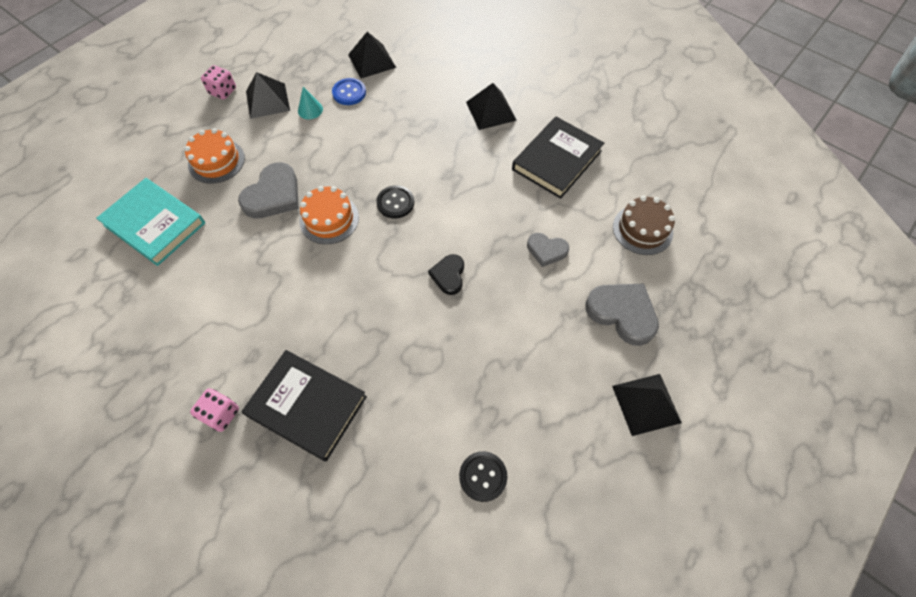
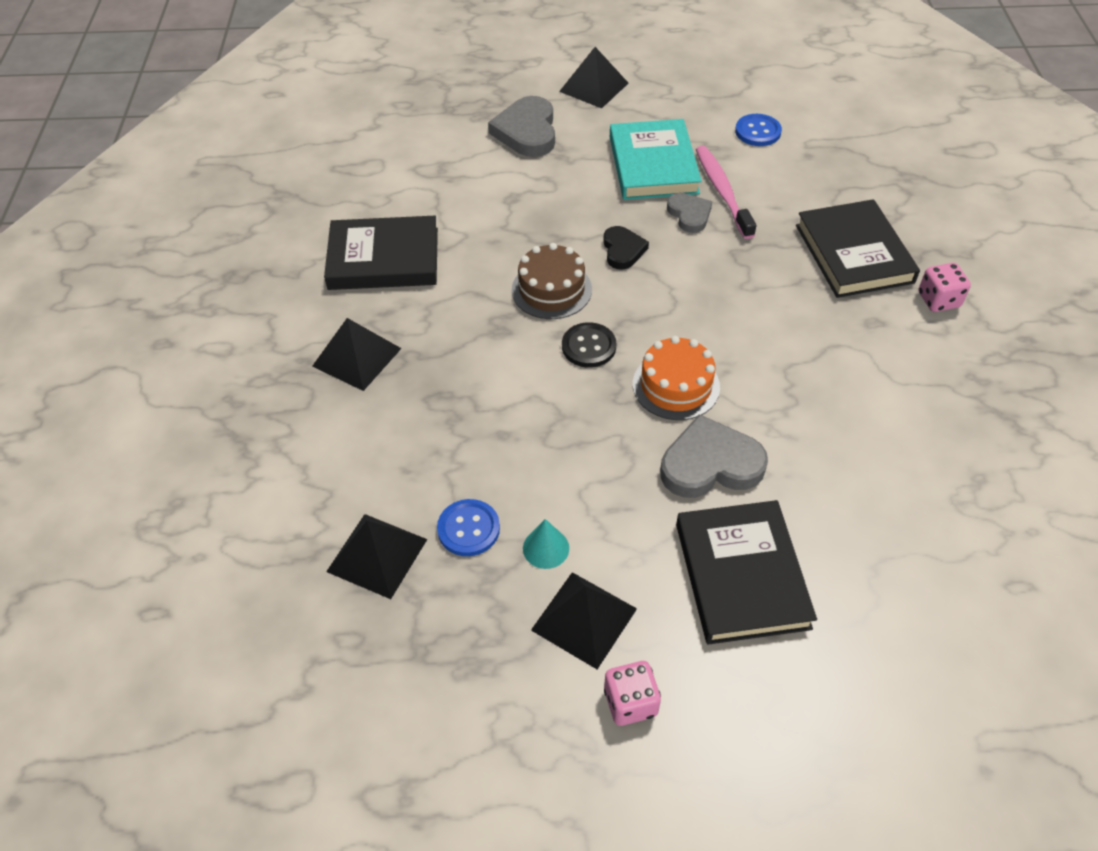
camera: 130 degrees left, 10 degrees down
turquoise book [96,178,205,266] -> turquoise book moved to [610,119,702,200]
orange cake [184,128,245,184] -> black book [676,500,817,645]
black heart [428,254,464,295] -> black heart turned 60 degrees counterclockwise [603,226,649,270]
black button [459,451,508,502] -> blue button [735,114,782,146]
grey heart [527,233,569,267] -> grey heart moved to [667,193,712,233]
brown cake [613,196,675,255] -> brown cake moved to [512,243,592,319]
none -> pink toothbrush [696,146,757,239]

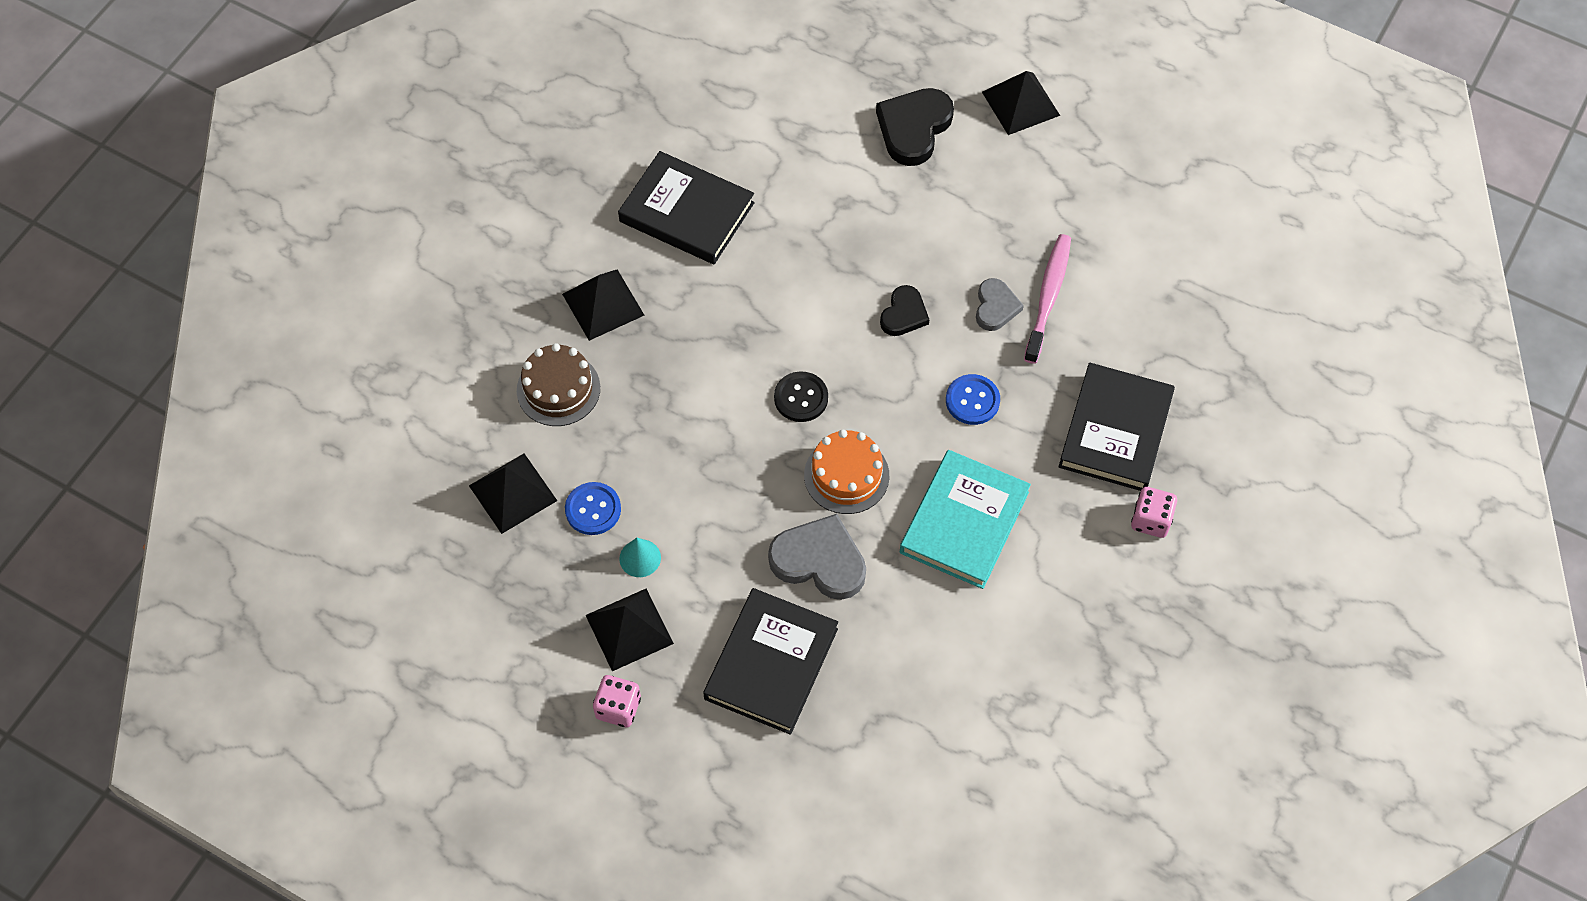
camera: 30 degrees right, 10 degrees up
grey heart [488,96,555,157] -> black heart [876,88,954,166]
brown cake [512,243,592,319] -> brown cake moved to [517,343,600,426]
turquoise book [610,119,702,200] -> turquoise book moved to [900,450,1031,589]
blue button [735,114,782,146] -> blue button moved to [946,374,1000,425]

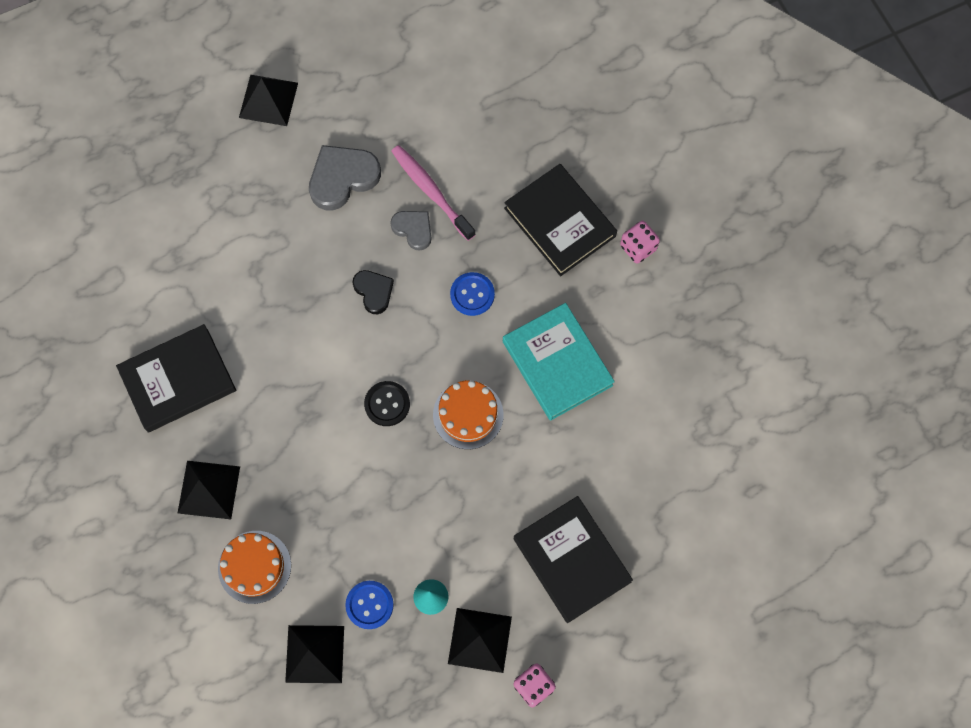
camera: 55 degrees left, 10 degrees up
brown cake [517,343,600,426] -> orange cake [218,531,291,604]
grey heart [768,514,866,600] -> grey heart moved to [309,145,381,210]
black heart [876,88,954,166] -> none

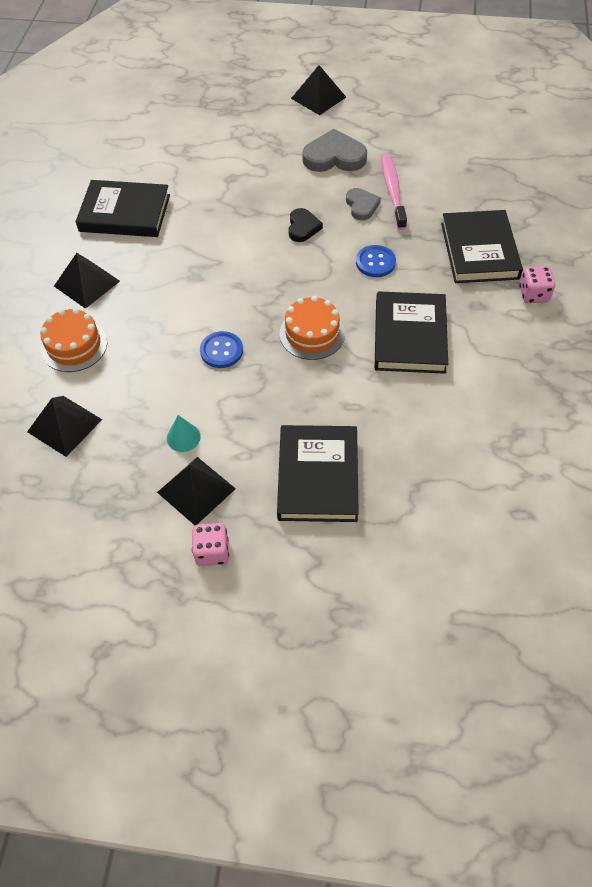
camera: 35 degrees right, 15 degrees down
blue button [345,581,394,629] -> blue button moved to [200,331,243,368]
black button [364,381,410,426] -> none
turquoise book [503,303,615,421] -> black book [375,291,448,374]

